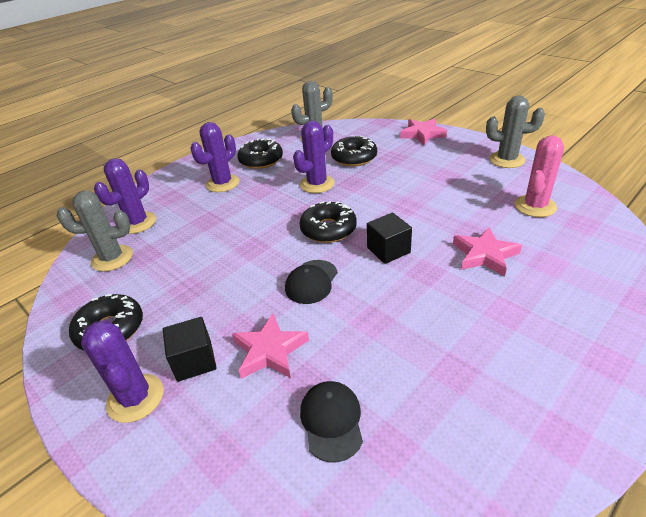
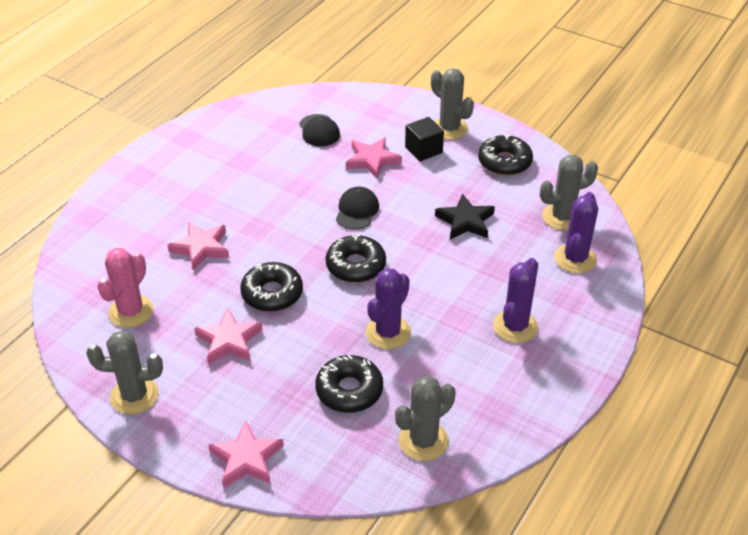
camera: 165 degrees right, 5 degrees up
purple cactus [81,320,164,423] -> grey cactus [431,68,474,140]
black donut [237,138,283,169] -> black donut moved to [240,262,303,312]
black cube [367,213,412,264] -> none
none -> pink star [194,309,263,364]
none -> black star [435,194,495,240]

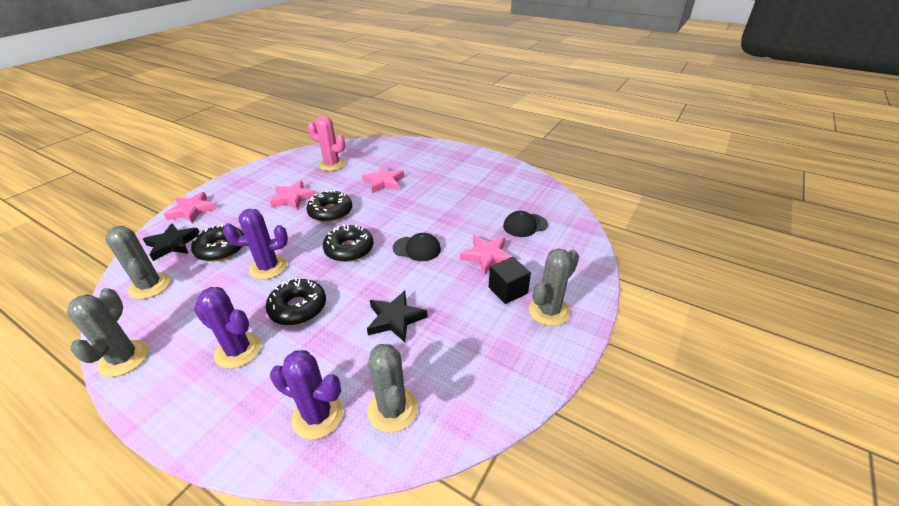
camera: 90 degrees right, 5 degrees down
grey cactus [86,331,163,415] -> grey cactus moved to [67,288,149,377]
purple cactus [366,268,411,349] -> purple cactus turned 45 degrees counterclockwise [223,209,288,280]
black donut [478,134,533,176] -> black donut moved to [266,277,326,325]
none -> black star [143,223,200,261]

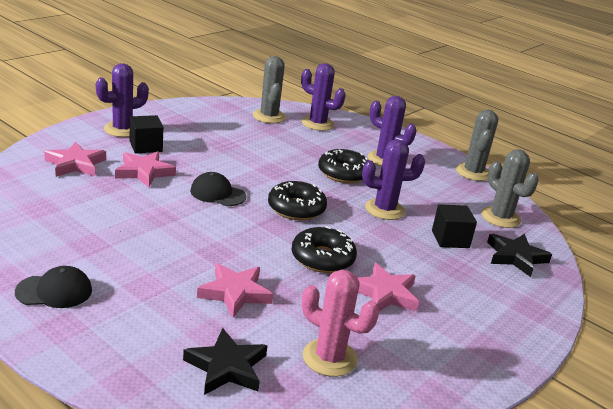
camera: 175 degrees left, 10 degrees down
pink star [164,192,217,223] -> pink star moved to [44,142,106,177]
black donut [191,224,244,262] -> black cube [432,204,477,248]
black star [367,291,428,342] -> black star moved to [183,328,267,395]
black cap [503,211,548,237] -> black cap moved to [15,266,92,308]
grey cactus [529,248,579,326] -> purple cactus [96,63,149,137]

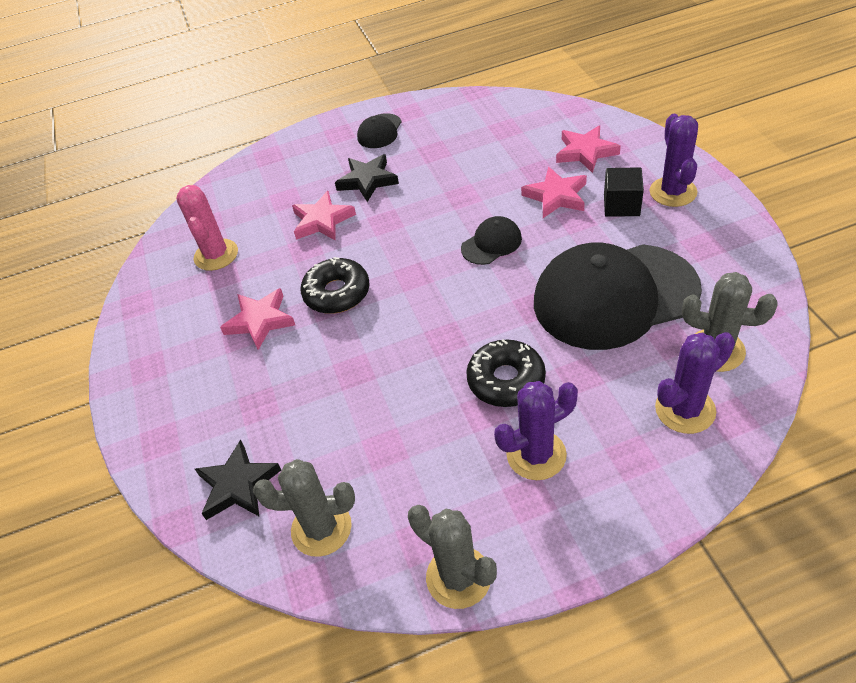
camera: 130 degrees right, 20 degrees up
black star [183,328,267,395] -> black star moved to [335,154,399,202]
black donut [268,181,327,220] -> none
pink cactus [302,270,379,377] -> pink cactus turned 75 degrees counterclockwise [176,185,238,271]
purple cactus [362,139,425,220] -> none
black cube [432,204,477,248] -> none
none -> black cap [534,243,702,350]

